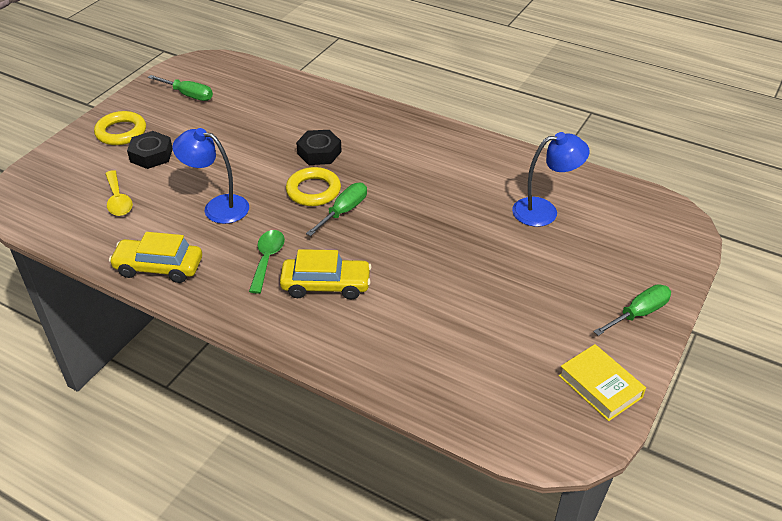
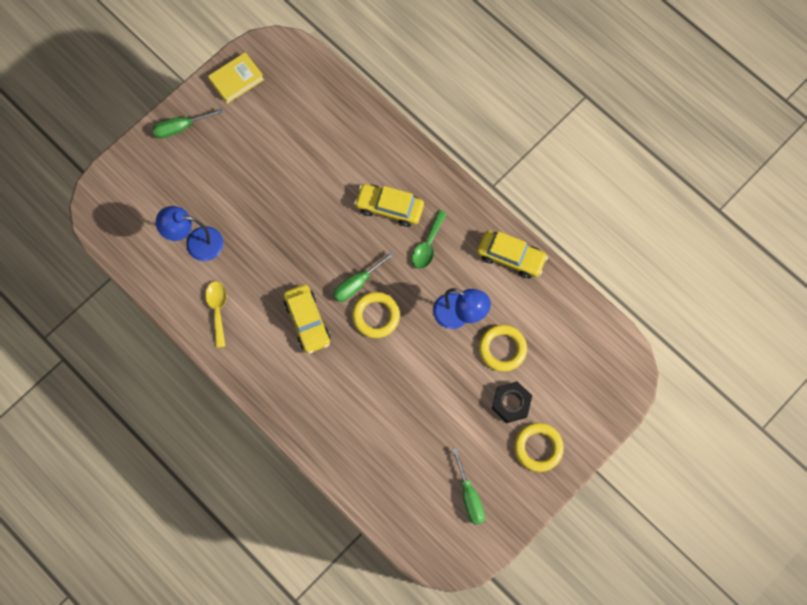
camera: 165 degrees left, 30 degrees up
yellow spoon [105,170,133,216] -> yellow spoon moved to [205,282,226,348]
green screwdriver [148,75,213,101] -> green screwdriver turned 150 degrees counterclockwise [452,448,485,525]
black nut [296,130,342,165] -> none
yellow book [559,344,646,421] -> yellow book turned 75 degrees clockwise [208,52,264,104]
none -> yellow car [283,284,330,354]
none -> yellow ring [479,325,527,372]

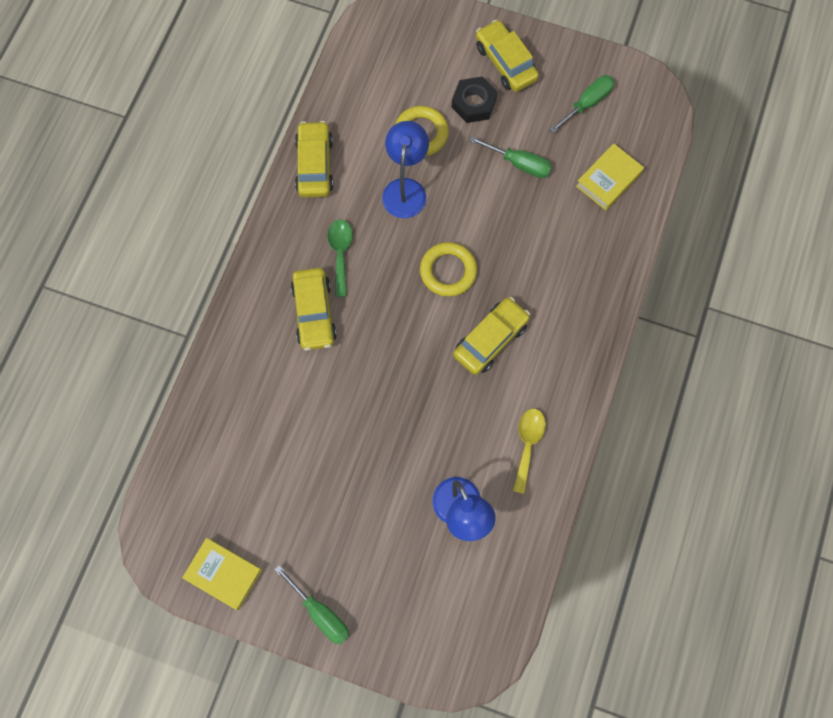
camera: 115 degrees left, 0 degrees up
yellow spoon [205,282,226,348] -> yellow spoon turned 135 degrees clockwise [513,409,546,494]
green screwdriver [333,251,394,302] -> green screwdriver moved to [469,136,552,178]
green spoon [412,210,447,269] -> green spoon turned 90 degrees counterclockwise [327,219,353,297]
yellow ring [514,423,564,472] -> yellow car [476,20,539,92]
none -> yellow book [576,143,644,211]

